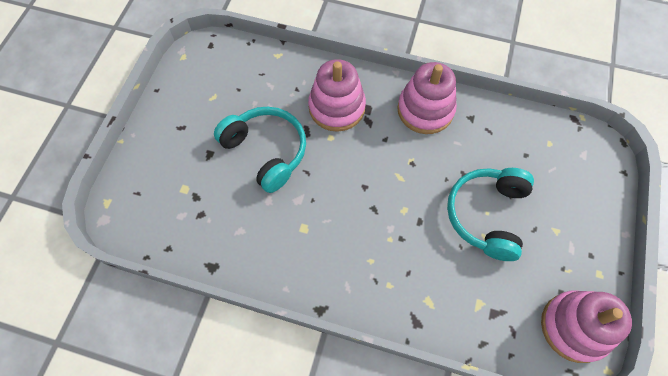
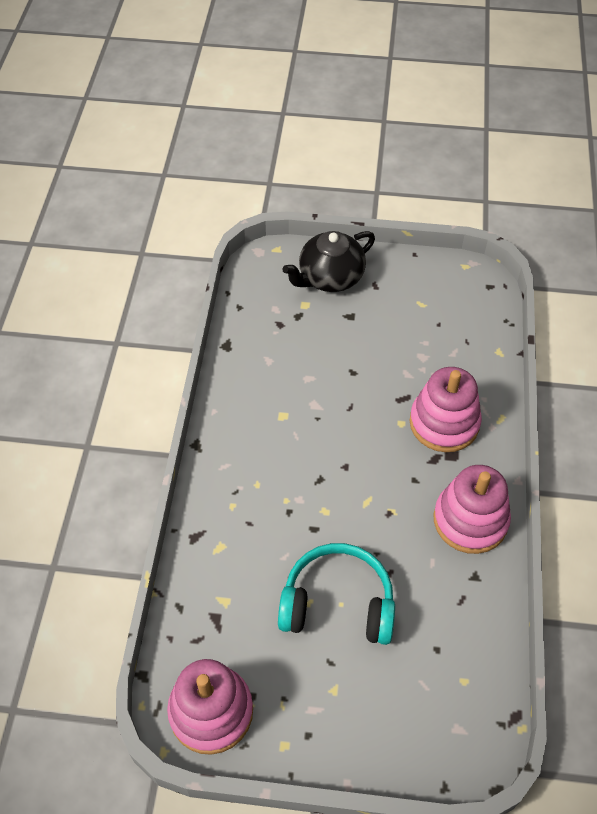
camera: 80 degrees right, 10 degrees down
turquoise headphones [214,107,306,193] -> none
none -> black teapot [283,231,375,292]

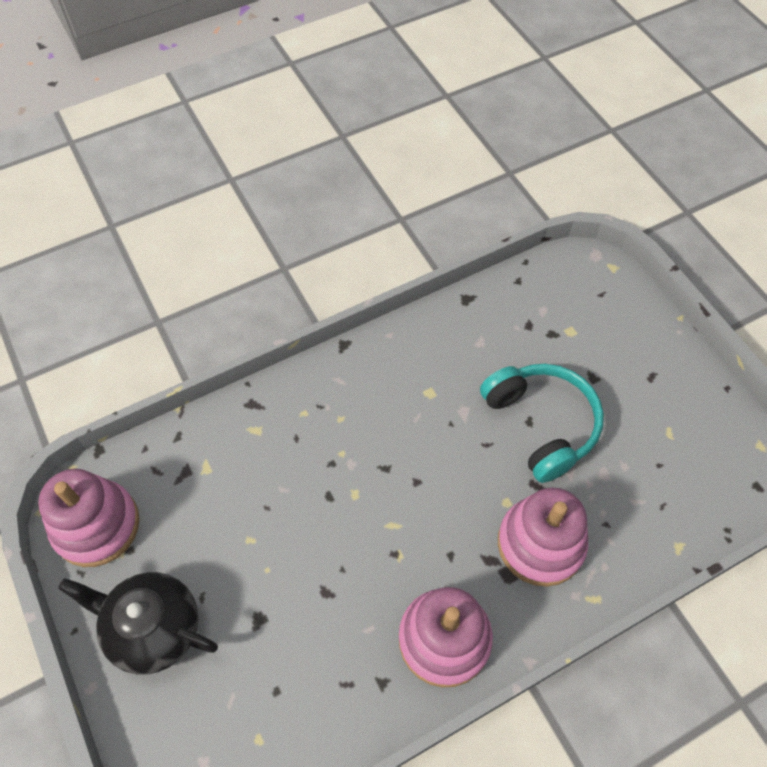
camera: 55 degrees right, 5 degrees up
turquoise headphones [278,543,395,645] -> turquoise headphones moved to [480,364,604,483]
black teapot [283,231,375,292] -> black teapot moved to [58,572,218,675]

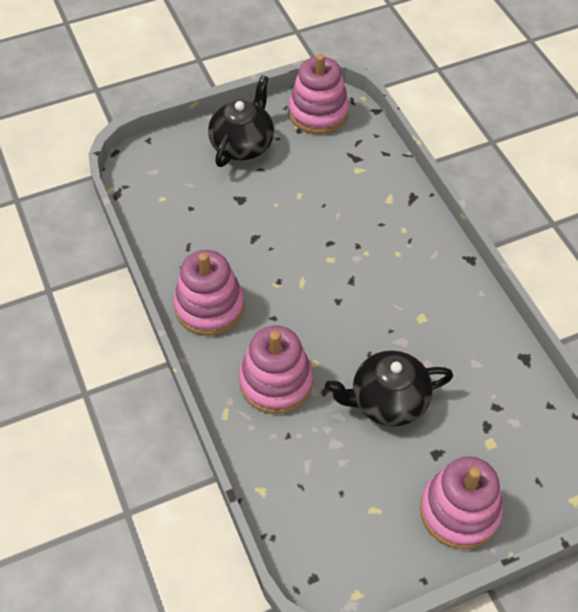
camera: 95 degrees right, 5 degrees down
turquoise headphones [480,364,604,483] -> black teapot [325,351,453,426]
none -> pink stacking toy [420,456,503,549]

